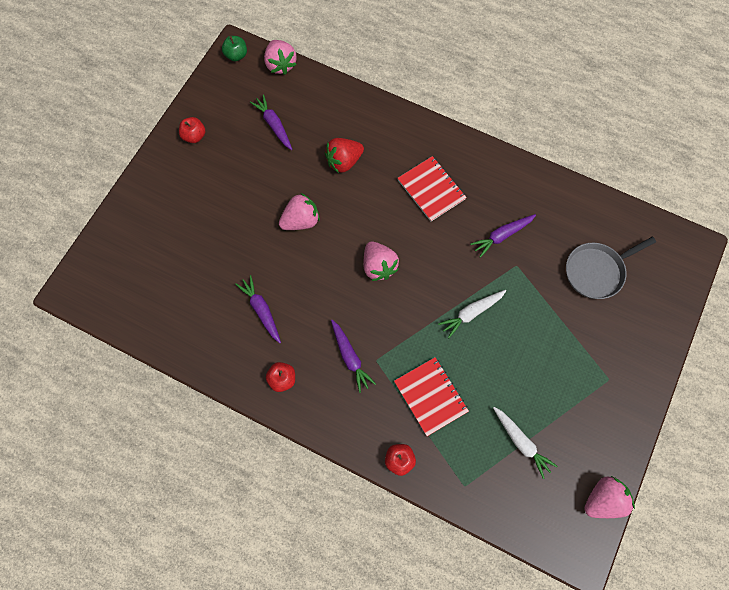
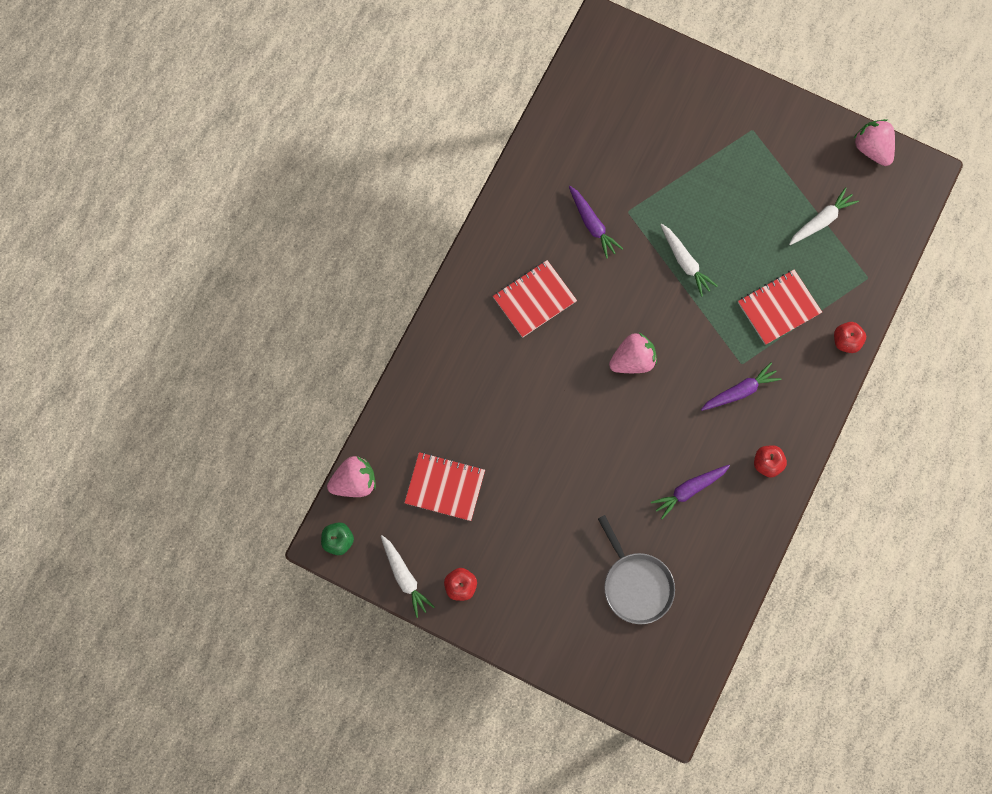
camera: 90 degrees left, 5 degrees up
purple carrot [250,94,292,150] -> red notebook [404,452,485,521]
pink strawberry [279,193,320,230] -> none
red strawberry [325,138,364,173] -> none
grey pan [566,237,656,299] -> grey pan moved to [598,515,675,624]
none -> white carrot [381,535,435,618]

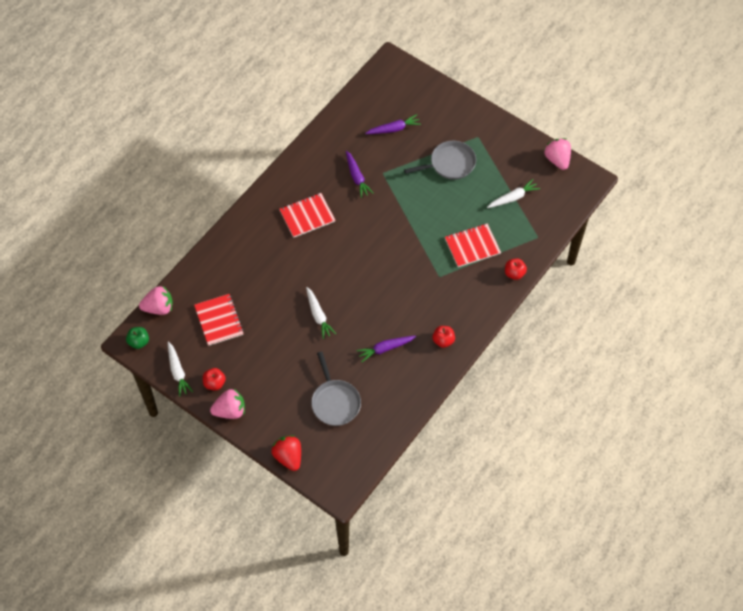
camera: 10 degrees right, 15 degrees down
red notebook [404,452,485,521] -> red notebook turned 45 degrees clockwise [194,294,244,346]
pink strawberry [609,333,657,373] -> pink strawberry moved to [210,389,245,419]
white carrot [660,224,717,297] -> white carrot moved to [306,287,336,339]
purple carrot [701,362,781,411] -> purple carrot moved to [365,114,421,134]
none -> red strawberry [271,435,301,471]
none -> grey pan [404,141,476,180]

